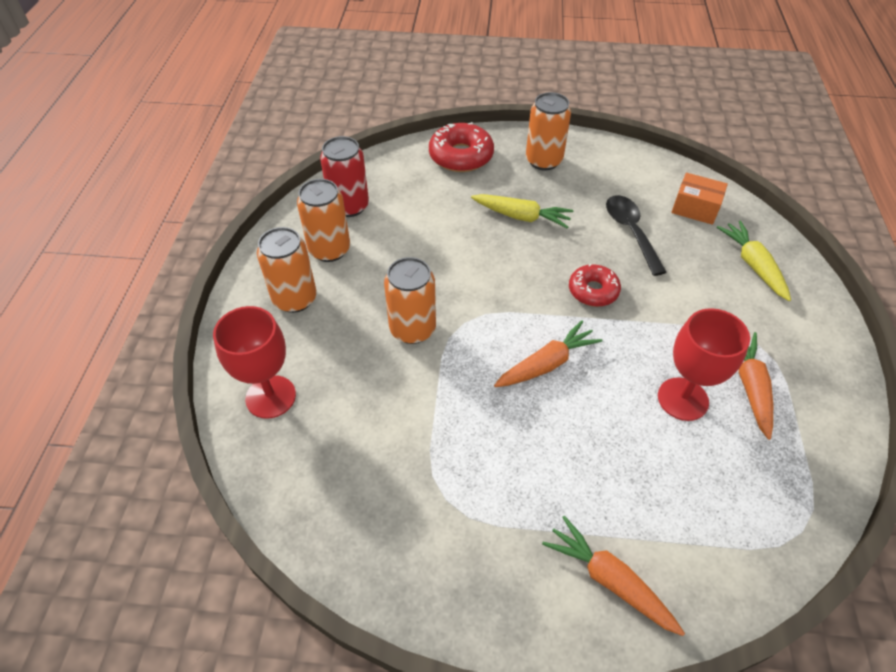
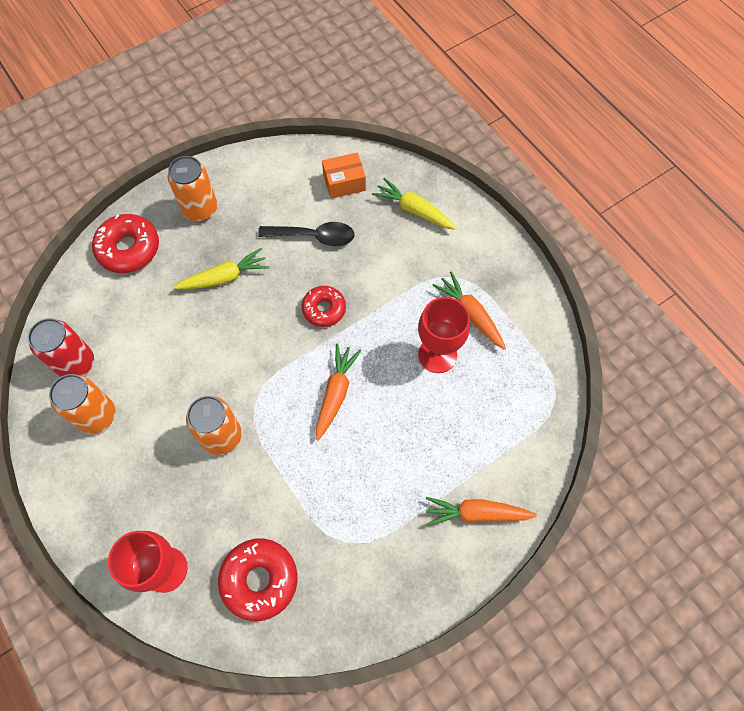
camera: 40 degrees left, 15 degrees up
orange can [257,227,317,313] -> none
black spoon [606,195,666,276] -> black spoon turned 150 degrees clockwise [258,222,355,246]
none -> red donut [218,538,298,621]

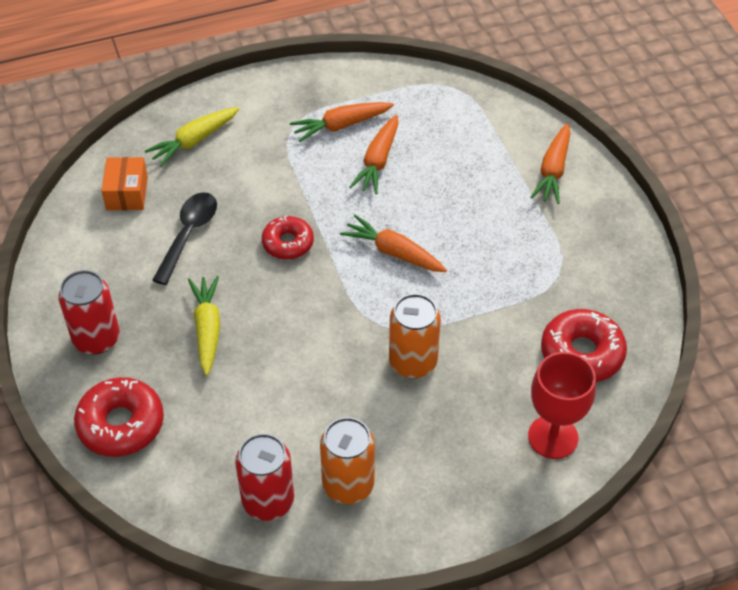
camera: 75 degrees left, 15 degrees down
orange can [168,156,218,222] -> red can [58,270,120,355]
red goblet [418,297,470,373] -> orange carrot [349,115,398,194]

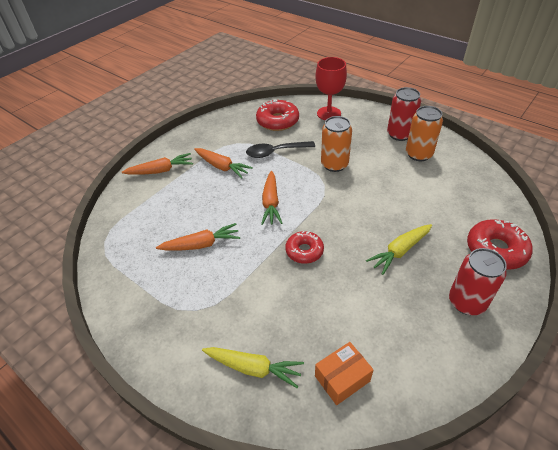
camera: 120 degrees left, 5 degrees down
black spoon [152,192,217,285] -> black spoon moved to [246,141,315,158]
red can [235,434,294,521] -> red can moved to [387,87,421,141]
orange carrot [290,102,394,142] -> orange carrot moved to [194,148,253,178]

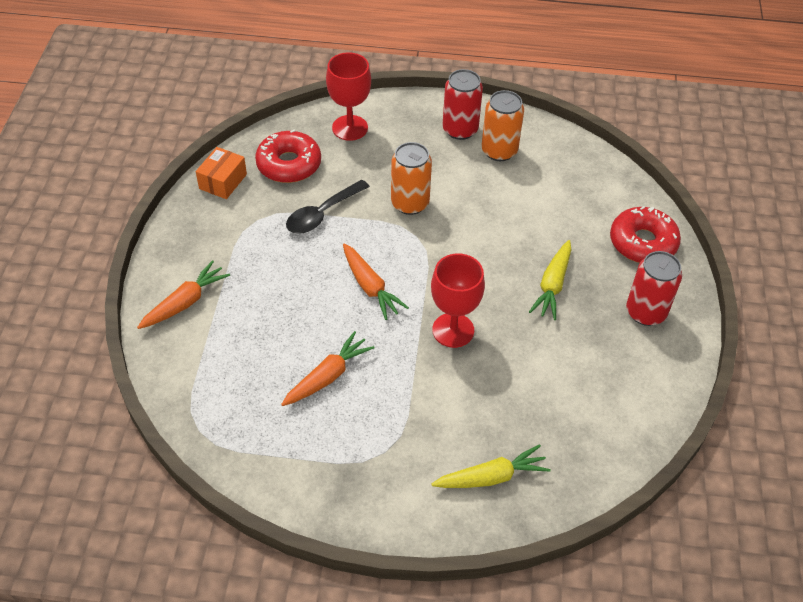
camera: 35 degrees left, 5 degrees up
orange carrot [194,148,253,178] -> none
red donut [285,231,324,264] -> red goblet [431,253,485,348]
orange box [315,342,374,405] -> orange box moved to [196,147,247,199]

